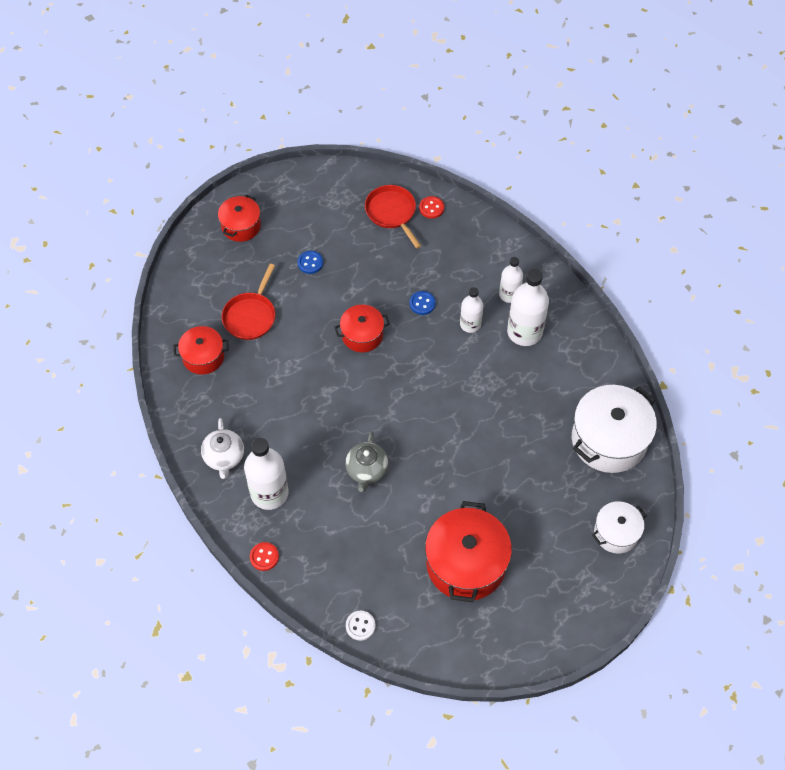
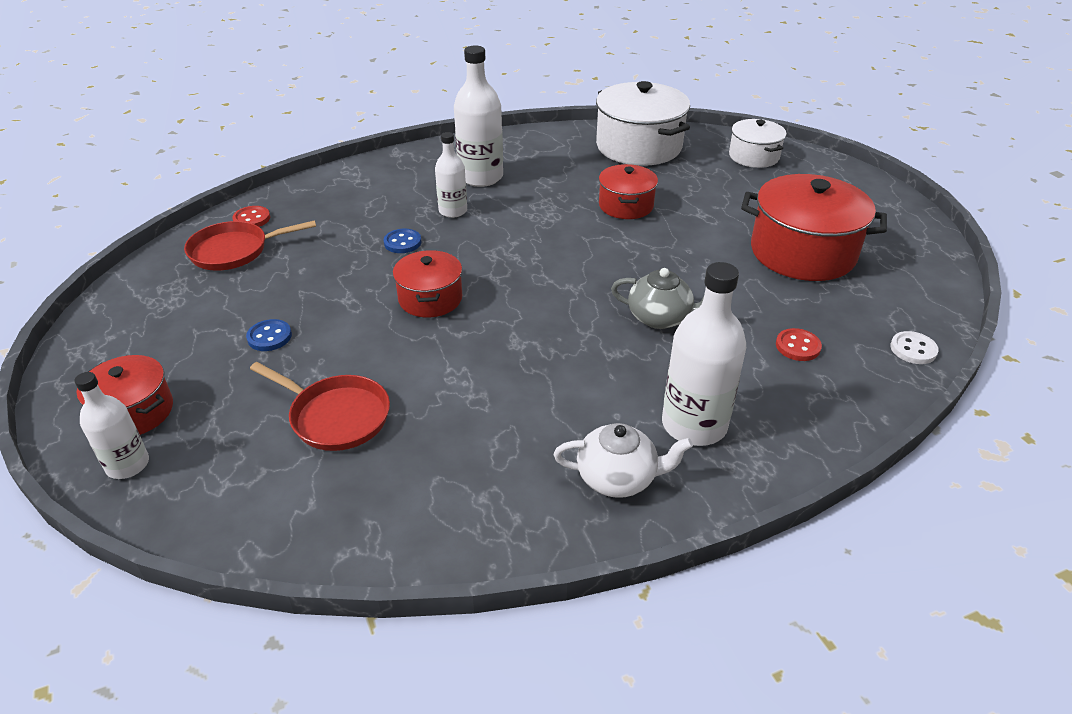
camera: 80 degrees left, 20 degrees down
red pot [173,326,229,375] -> red pot moved to [599,164,658,219]
red button [250,542,279,571] -> red button moved to [776,328,822,361]
white bottle [499,257,523,303] -> white bottle moved to [74,372,149,479]

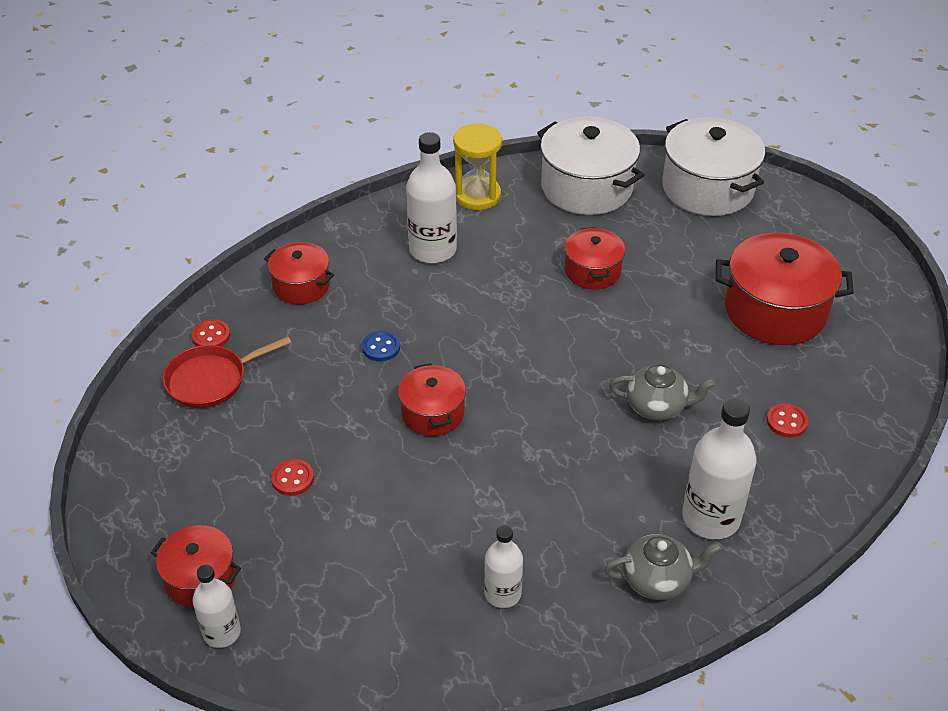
camera: 10 degrees left, 5 degrees up
blue button [246,319,292,351] -> red button [271,459,314,496]
red pan [250,362,390,451] -> none
white bottle [435,132,467,218] -> white bottle moved to [484,525,523,608]
white teapot [554,423,693,498] -> grey teapot [604,534,722,600]
white pot [729,119,786,168] -> white pot [662,117,765,216], size x1.75
white button [890,331,939,364] -> none
none -> red pot [264,242,334,304]
none -> yellow hourglass [453,123,502,210]

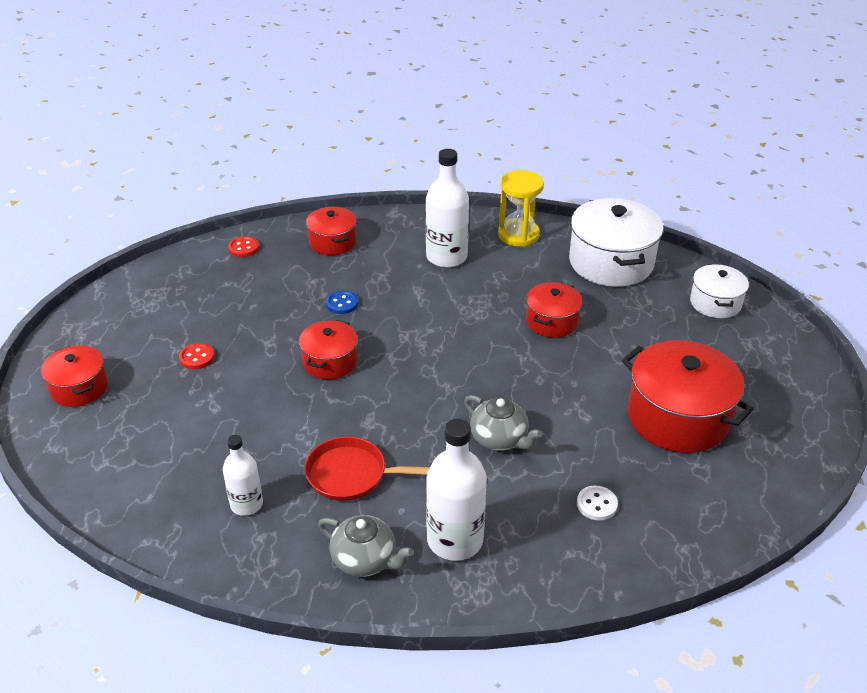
camera: 35 degrees right, 5 degrees down
red pan [163,336,291,408] -> red pan moved to [305,436,430,501]
white bottle [192,565,241,648] -> none
white pot [662,117,765,216] -> white pot [690,264,749,318], size x0.57
red button [767,403,808,438] -> white button [577,486,618,521]

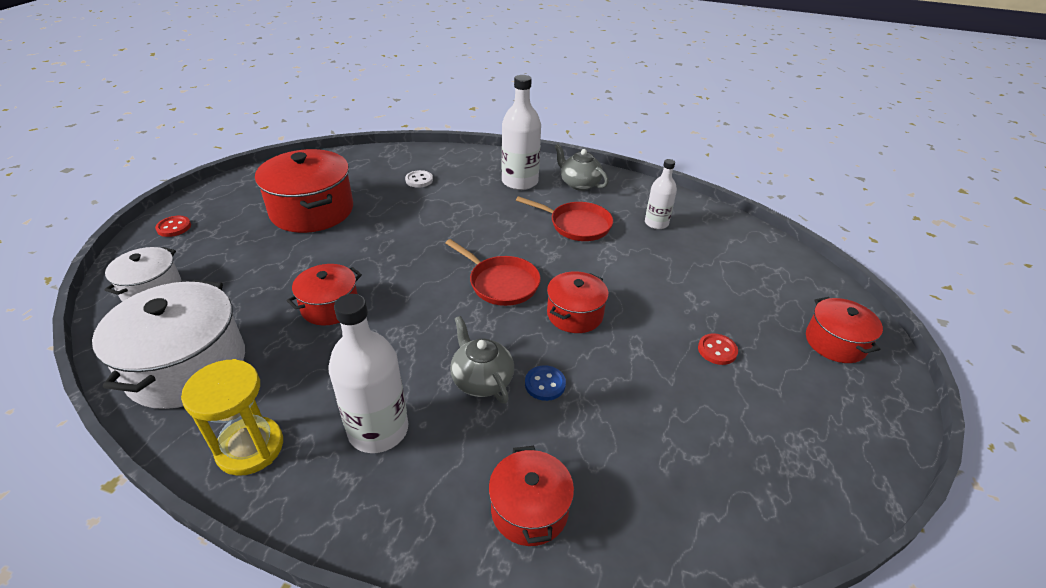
camera: 165 degrees left, 0 degrees up
red button [228,236,259,257] -> red button moved to [155,216,191,237]
grey teapot [464,395,542,451] -> grey teapot moved to [450,316,514,404]
none -> red pan [446,239,541,306]

